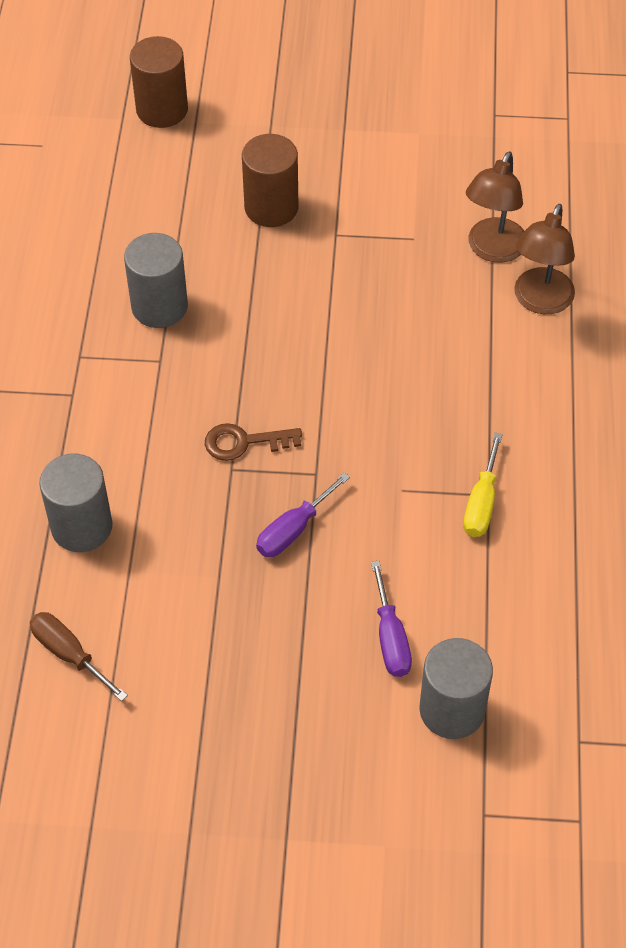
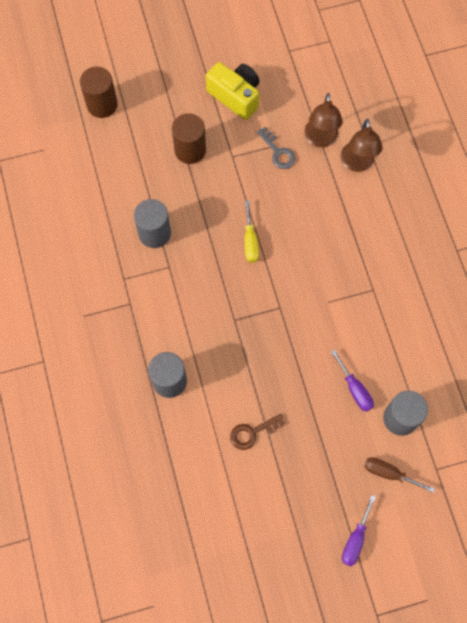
camera: 20 degrees left, 15 degrees up
brown screwdriver [30,612,128,701] -> brown screwdriver moved to [365,457,435,493]
brown key [205,423,302,461] -> brown key moved to [230,414,285,450]
purple screwdriver [256,472,350,557] -> purple screwdriver moved to [342,495,376,566]
yellow screwdriver [463,433,503,537] -> yellow screwdriver moved to [244,200,259,263]
none -> yellow camera [206,62,259,120]
none -> grey key [257,127,296,169]

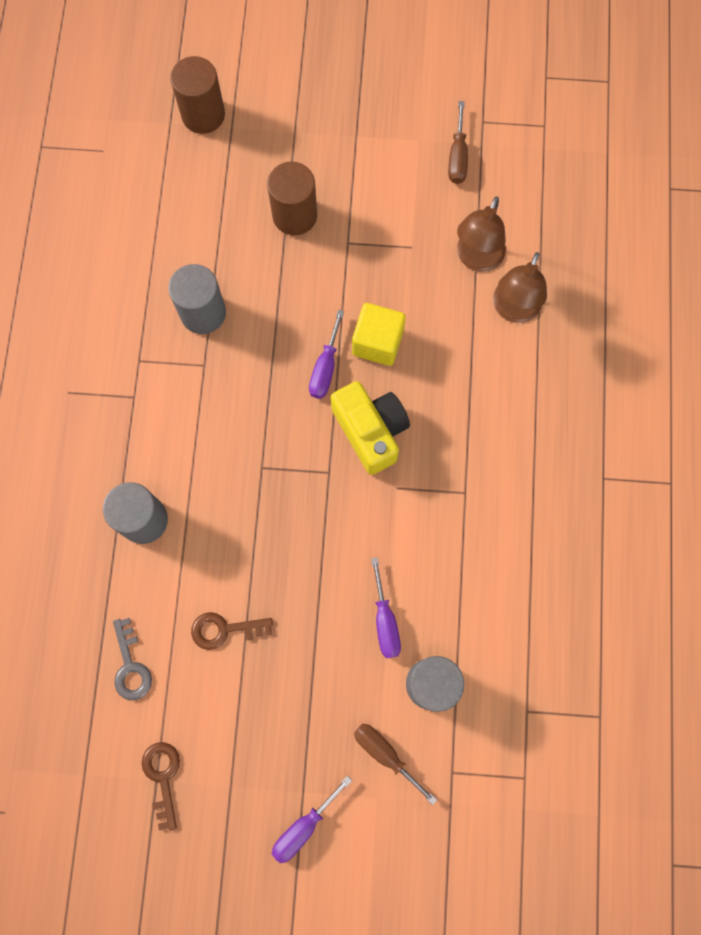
camera: 20 degrees right, 5 degrees up
yellow camera [206,62,259,120] -> yellow camera moved to [331,381,410,475]
yellow screwdriver [244,200,259,263] -> purple screwdriver [309,310,344,399]
grey key [257,127,296,169] -> grey key moved to [113,618,152,701]
none -> brown key [141,742,180,830]
none -> yellow cube [352,303,406,366]
none -> brown screwdriver [448,101,468,184]

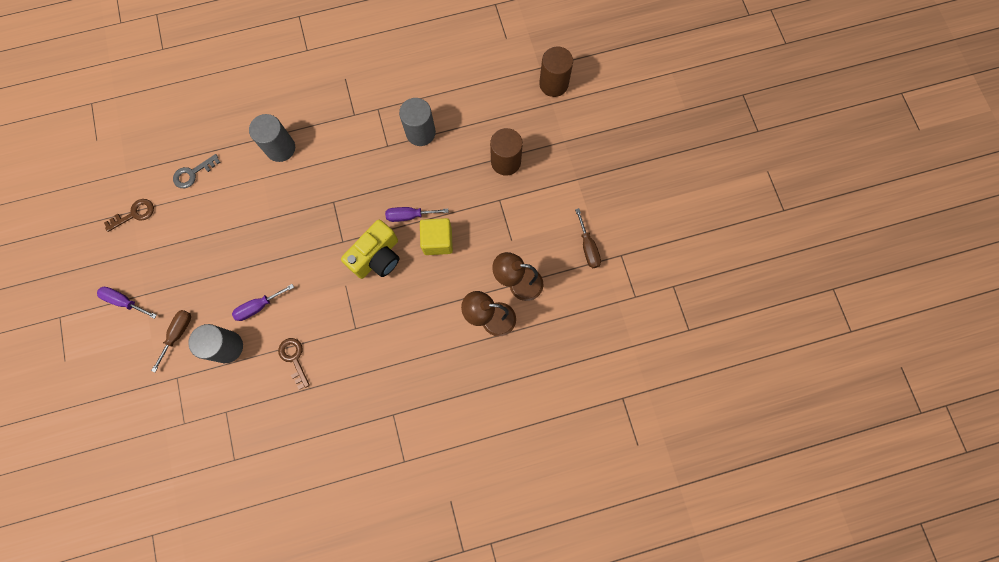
camera: 70 degrees right, 0 degrees up
brown key [191,612,273,650] -> brown key moved to [278,338,310,390]
brown screwdriver [448,101,468,184] -> brown screwdriver turned 90 degrees counterclockwise [575,208,601,268]

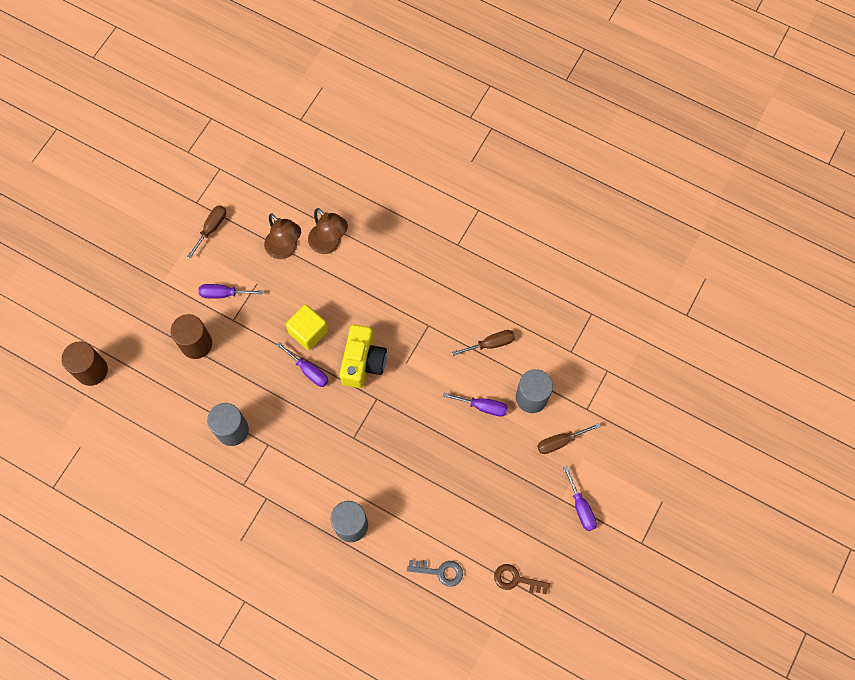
camera: 135 degrees left, 5 degrees down
brown key [278,338,310,390] -> brown screwdriver [452,330,515,356]
yellow camera [341,220,400,279] -> yellow camera turned 105 degrees clockwise [340,324,387,388]
none -> purple screwdriver [199,284,263,299]

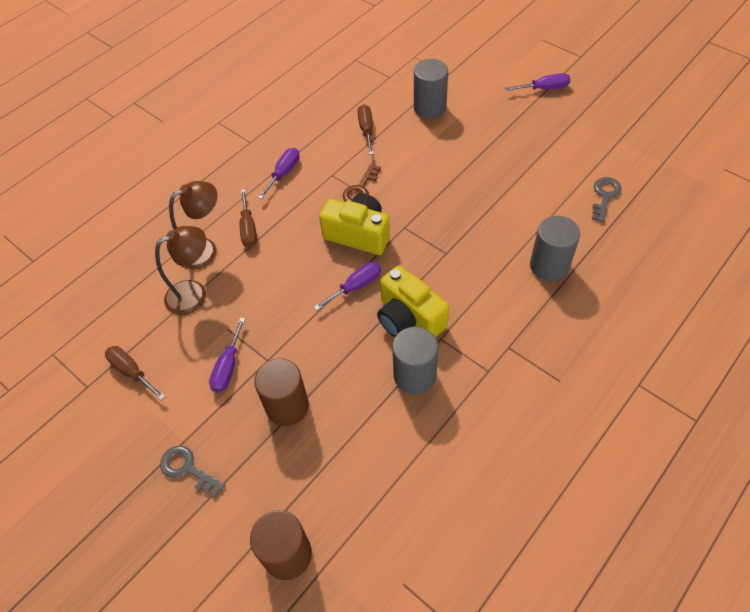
camera: 75 degrees left, 15 degrees down
yellow cube [286,304,328,350] -> none
purple screwdriver [443,393,508,417] -> purple screwdriver moved to [258,148,299,199]
brown key [494,564,550,594] -> brown key moved to [343,163,381,202]
brown screwdriver [537,423,600,454] -> brown screwdriver moved to [240,189,257,247]
none -> grey key [160,446,225,498]
none -> yellow camera [377,265,449,337]

